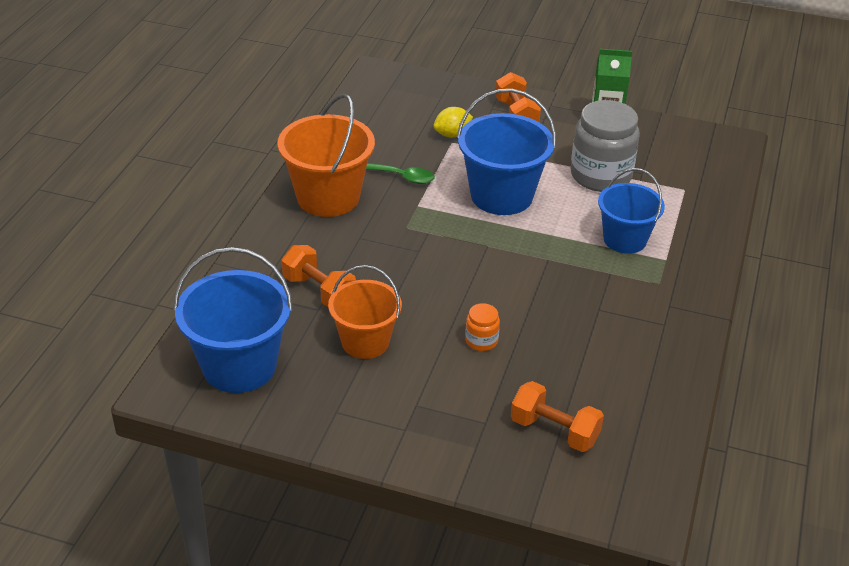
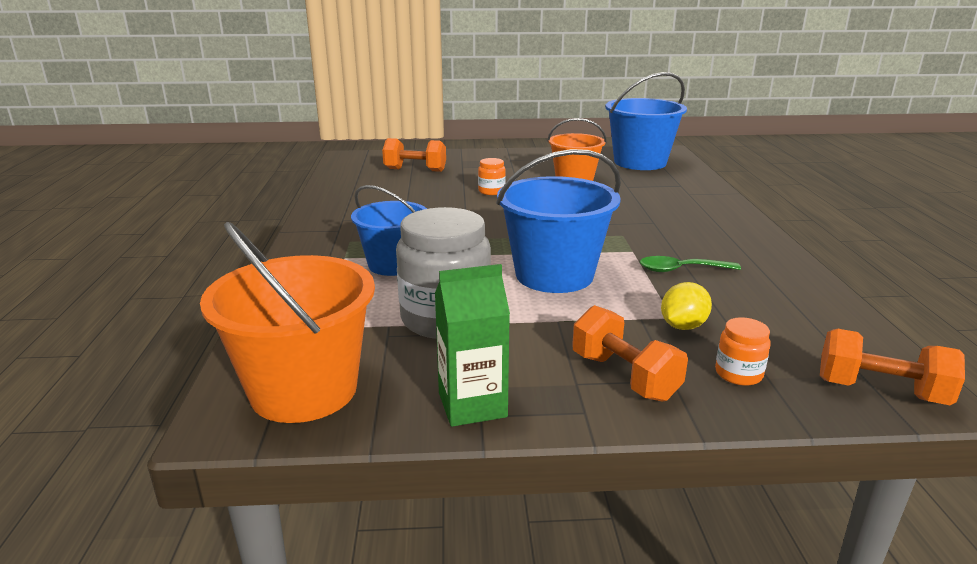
camera: 160 degrees right, 15 degrees down
orange bucket [278,94,375,217] -> orange bucket moved to [200,222,375,423]
orange dumbbell [281,245,356,307] -> orange dumbbell moved to [820,329,965,405]
none -> orange jar [715,317,771,386]

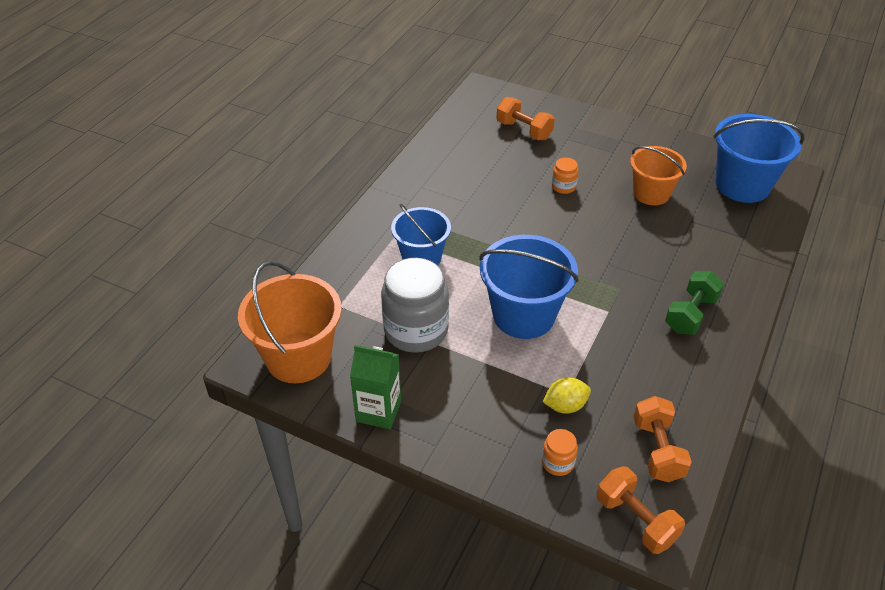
camera: 30 degrees right, 20 degrees up
orange dumbbell [572,305,688,402] -> orange dumbbell moved to [633,396,692,482]
green spoon [640,256,741,272] -> none
none -> green dumbbell [665,271,724,335]

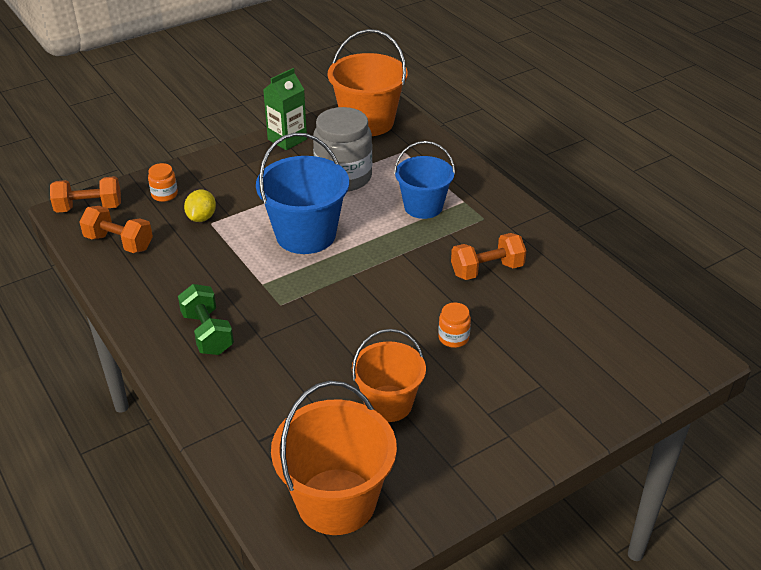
camera: 120 degrees right, 5 degrees down
orange dumbbell [497,97,555,140] -> orange dumbbell moved to [451,233,526,280]
blue bucket [713,114,805,203] -> orange bucket [271,381,397,535]

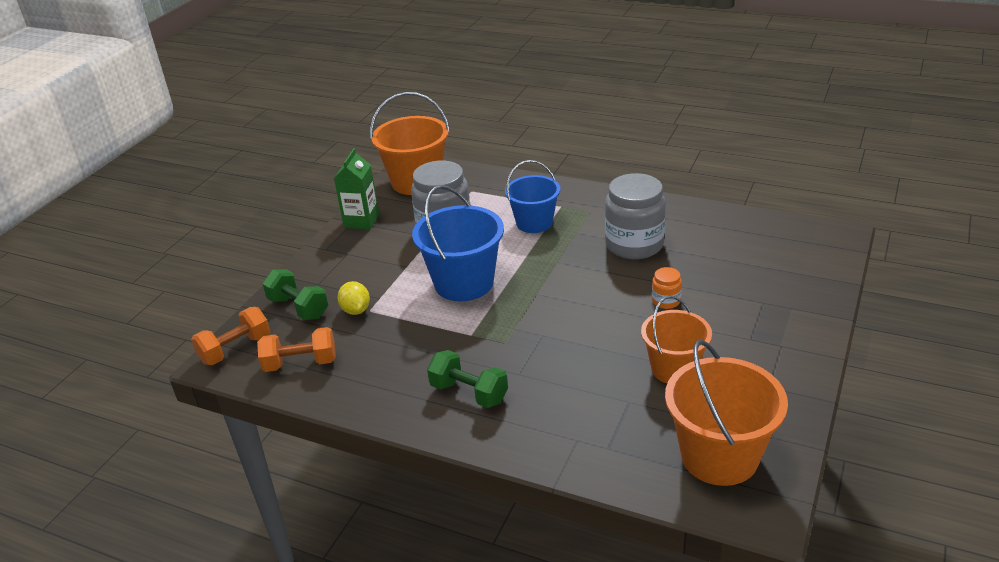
camera: 30 degrees left, 5 degrees down
orange jar [148,163,178,202] -> green dumbbell [263,269,328,320]
orange dumbbell [451,233,526,280] -> grey jar [605,173,666,259]

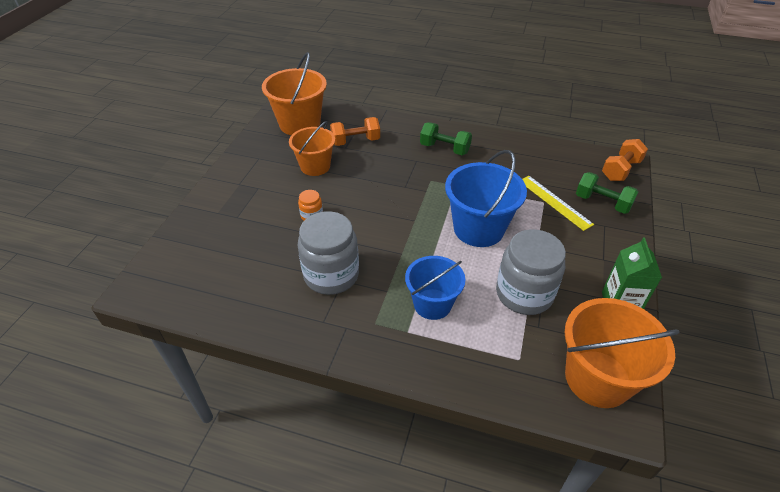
camera: 170 degrees right, 10 degrees up
orange dumbbell [257,327,336,372] -> orange dumbbell moved to [330,117,380,146]
yellow lemon [337,281,370,315] -> yellow ruler [522,176,594,231]

